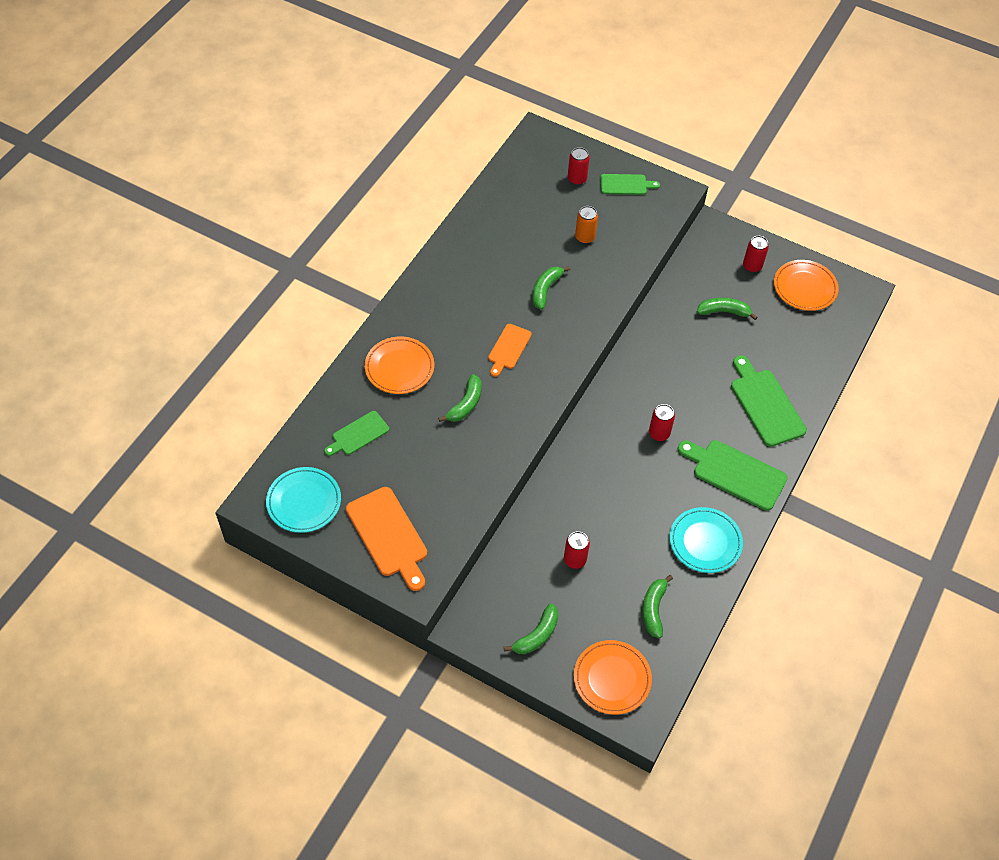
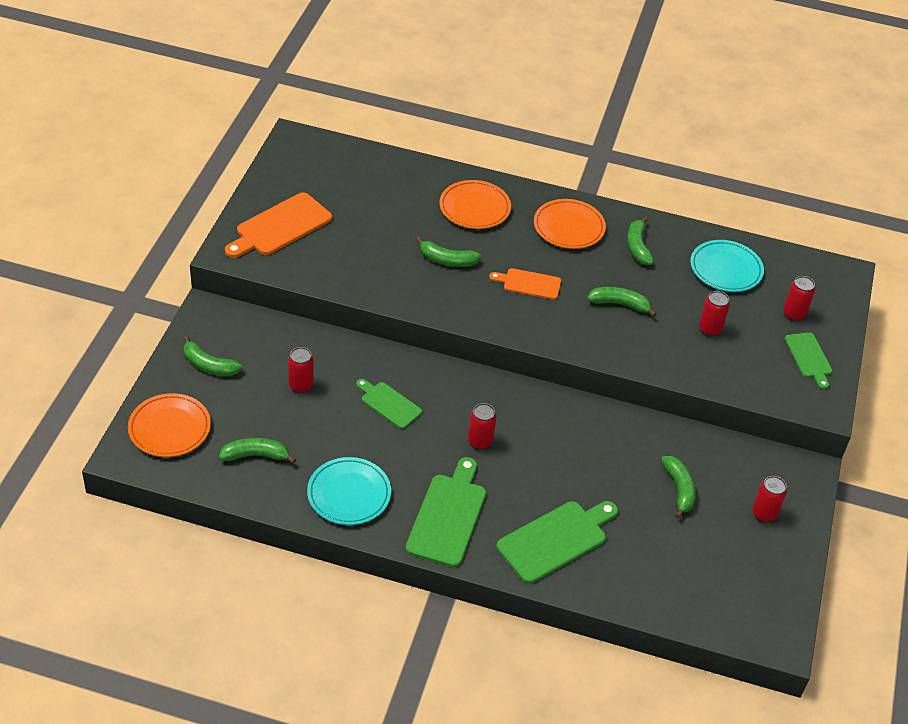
camera: 75 degrees right, 10 degrees down
turquoise plate [266,467,341,533] -> turquoise plate moved to [690,240,764,292]
green cutting board [324,411,389,456] -> green cutting board moved to [356,379,422,429]
orange can [575,206,598,244] -> red can [699,291,730,336]
orange plate [774,260,839,311] -> orange plate moved to [534,199,606,249]
none -> green banana [627,217,654,265]

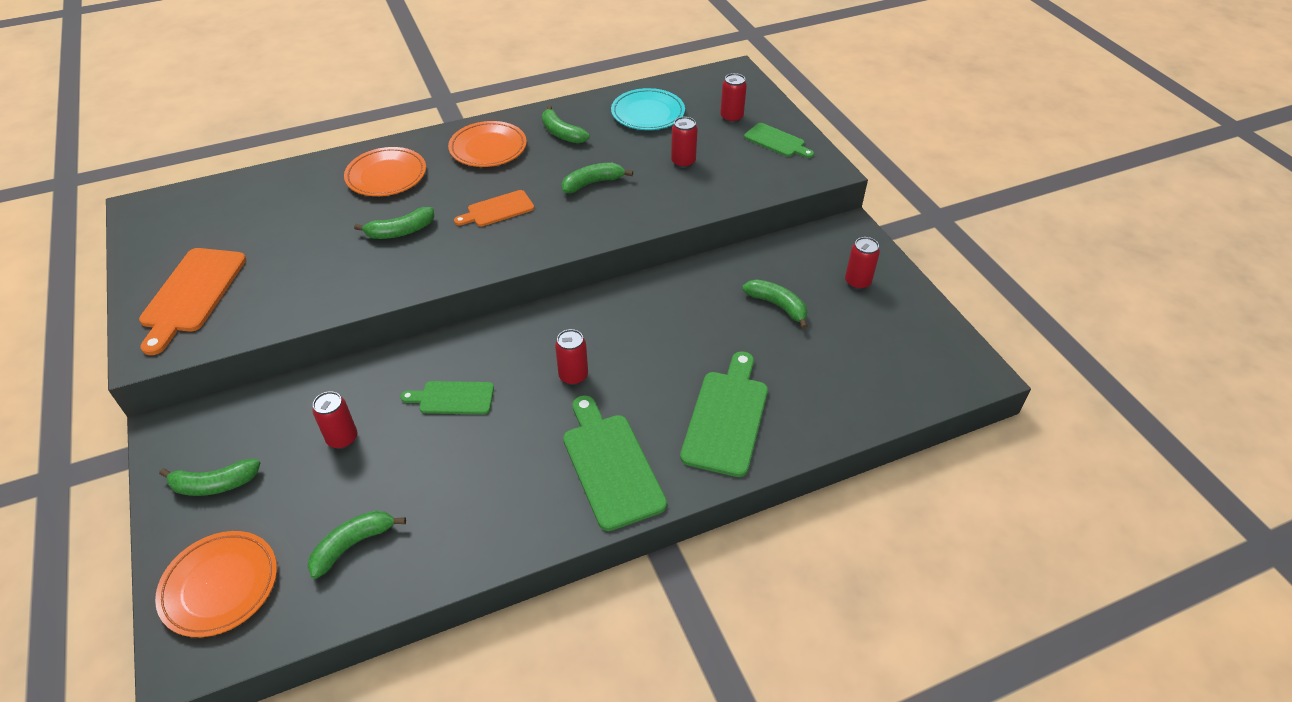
camera: 35 degrees left, 0 degrees up
turquoise plate [307,457,391,525] -> none

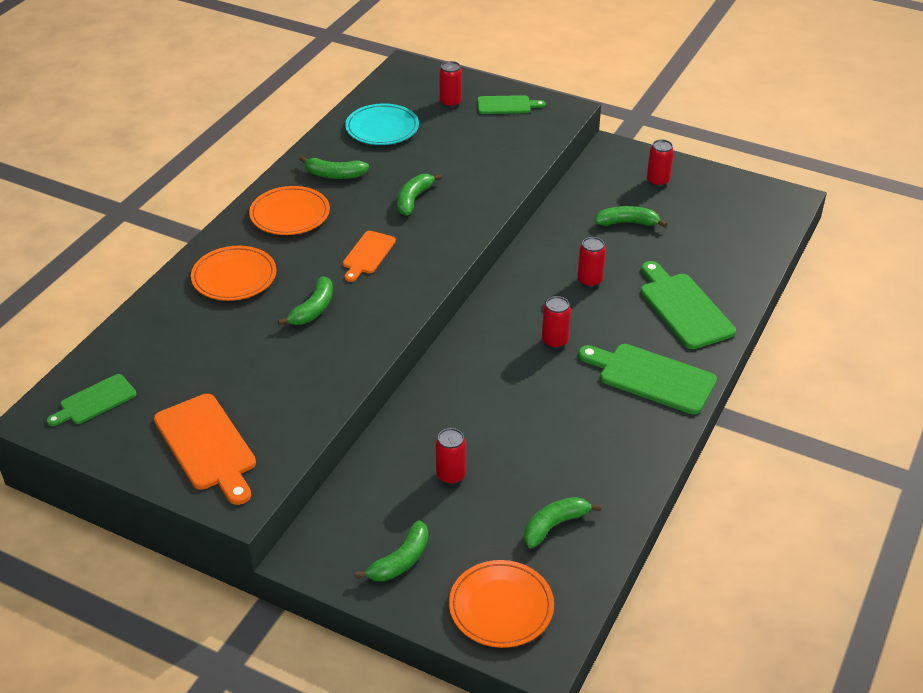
camera: 40 degrees left, 5 degrees down
green banana [308,510,406,579] -> green banana turned 45 degrees clockwise [524,497,601,549]
green cutting board [401,381,494,414] -> green cutting board moved to [47,374,136,426]
red can [671,117,698,168] -> red can moved to [577,237,606,287]

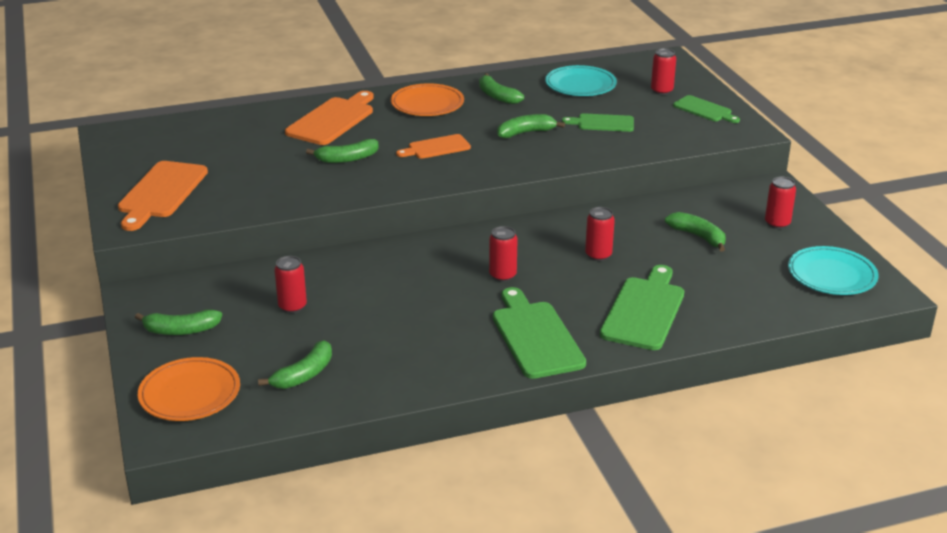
camera: 45 degrees right, 10 degrees down
green cutting board [47,374,136,426] -> green cutting board moved to [562,113,634,132]
orange plate [191,246,276,301] -> orange cutting board [285,91,374,145]
green banana [524,497,601,549] -> green banana turned 120 degrees clockwise [258,340,332,389]
none -> turquoise plate [788,246,878,295]

